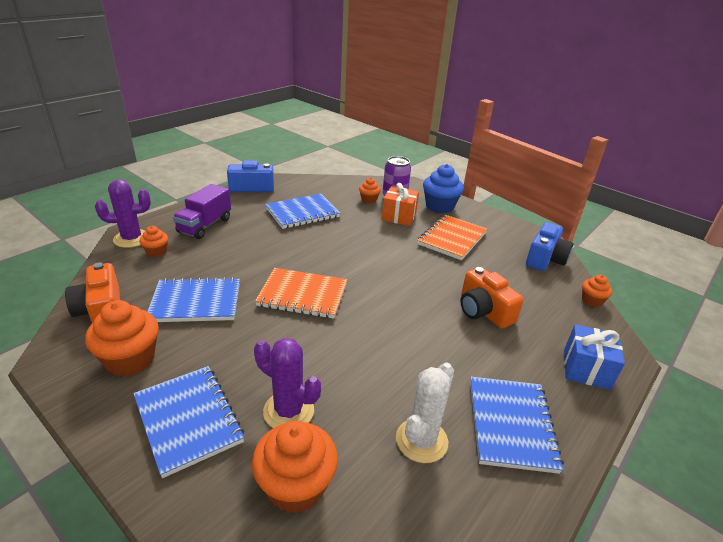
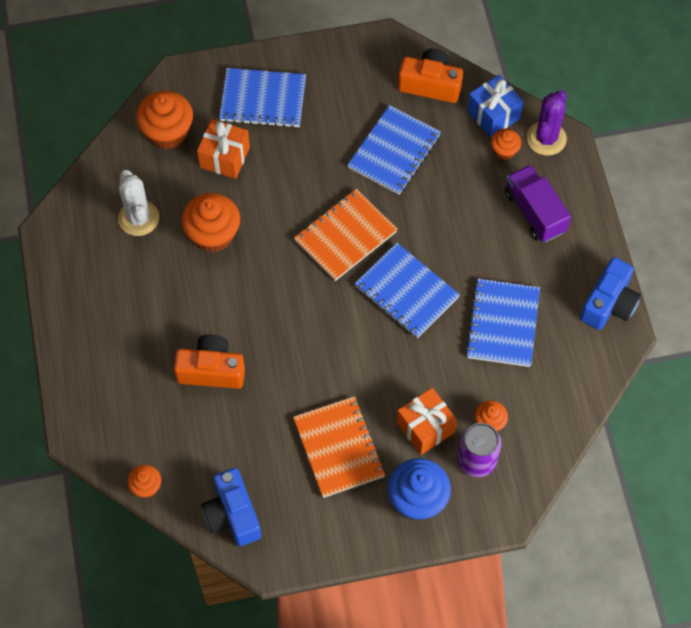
camera: 130 degrees right, 30 degrees up
orange cupcake [85,300,159,376] -> orange cupcake moved to [182,193,240,253]
purple cactus [254,338,321,428] -> orange gift [197,119,250,179]
blue notebook [470,377,564,474] -> blue notebook moved to [354,243,460,338]
blue gift [564,324,625,390] -> blue gift moved to [467,75,524,138]

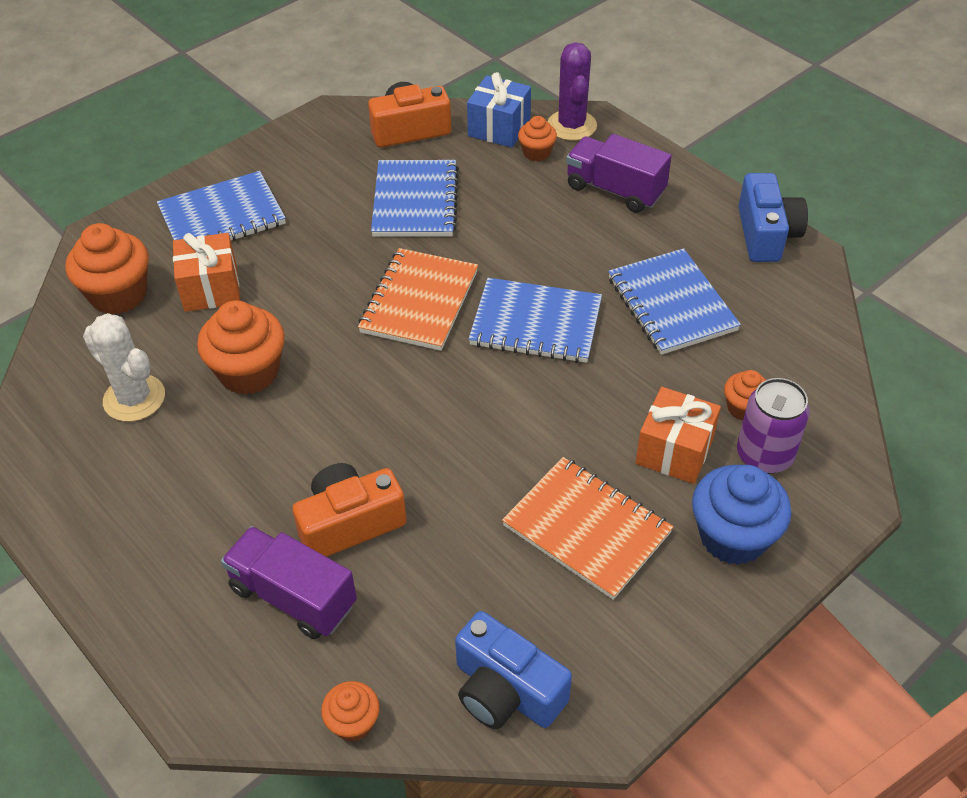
camera: 30 degrees left, 15 degrees down
none -> purple truck [221,526,357,639]

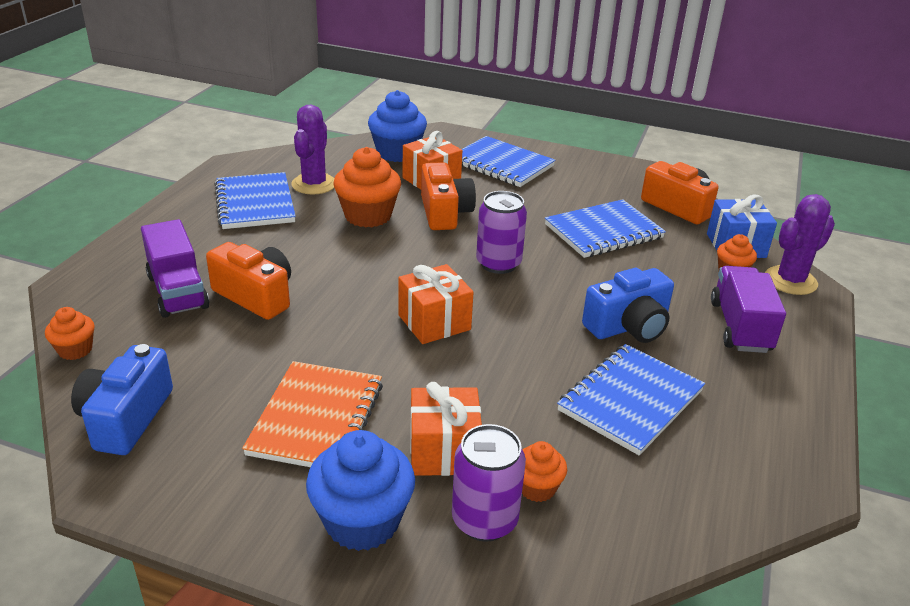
camera: 60 degrees right, 15 degrees down
orange cupcake [66,223,149,315] -> blue cupcake [368,90,427,162]
white cactus [83,313,165,422] -> purple cactus [291,105,334,195]
purple truck [221,526,357,639] -> purple truck turned 150 degrees clockwise [141,219,209,318]
orange notebook [358,248,478,351] -> purple can [476,191,527,274]
blue notebook [469,278,602,363] -> blue notebook moved to [214,172,296,229]
blue camera [738,173,808,262] -> blue camera moved to [582,268,674,343]
none -> orange gift [398,264,474,344]
none -> orange camera [421,162,476,230]

